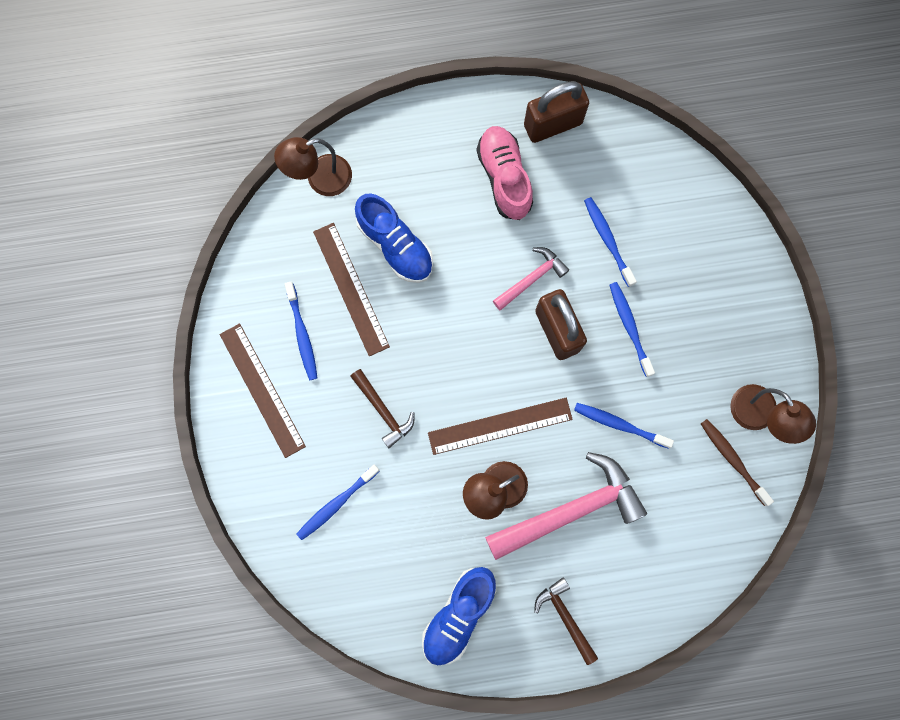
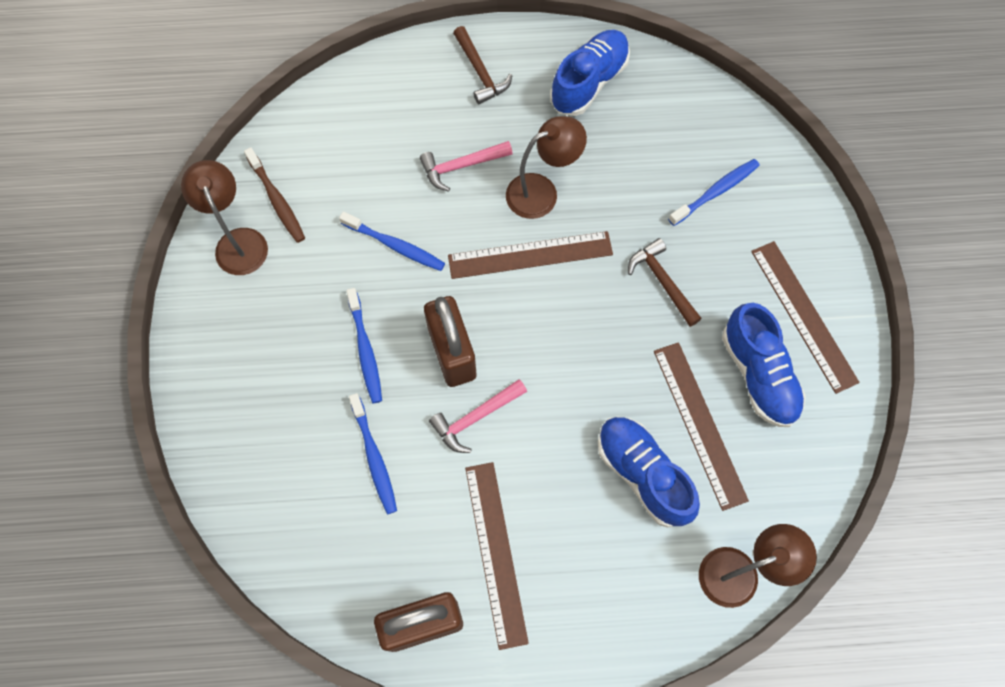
camera: 175 degrees left, 10 degrees down
blue toothbrush [285,282,317,380] -> blue shoe [722,303,806,427]
pink shoe [476,126,533,220] -> brown ruler [465,462,529,650]
pink hammer [485,452,647,560] -> pink hammer [420,141,513,192], size x0.53

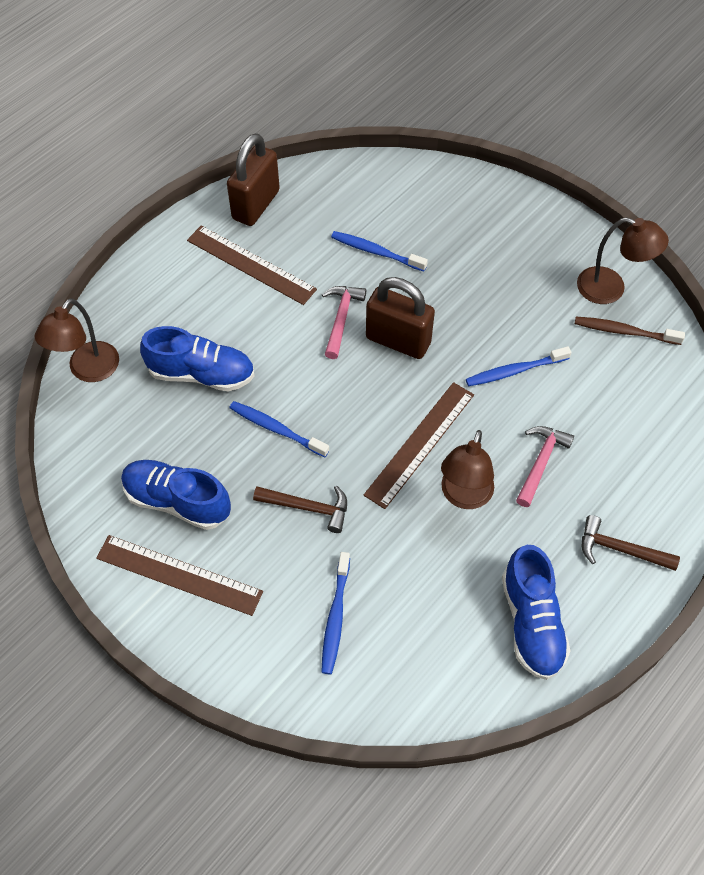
camera: 135 degrees right, 10 degrees down
blue toothbrush [347,288,382,403] -> blue toothbrush moved to [230,401,329,457]
brown ruler [654,342,749,511] -> none

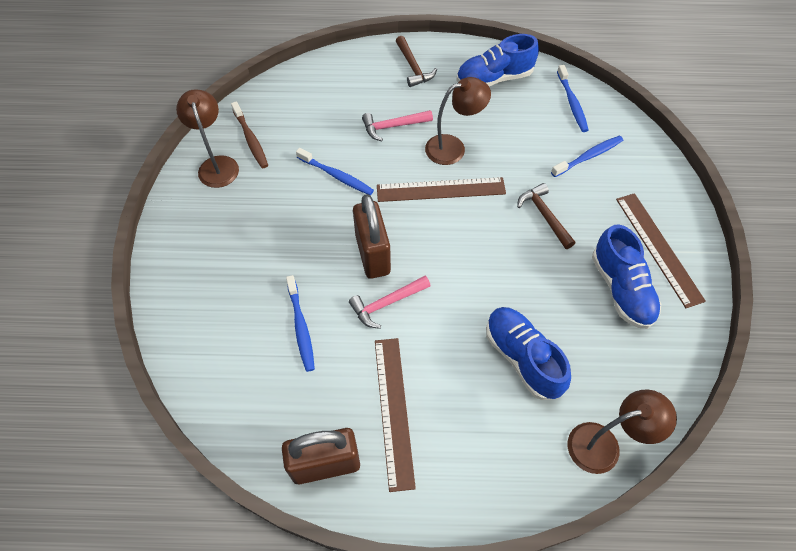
camera: 130 degrees left, 0 degrees up
blue toothbrush [230,401,329,457] -> blue toothbrush moved to [557,65,589,132]
blue shoe [502,545,570,680] -> blue shoe turned 150 degrees counterclockwise [456,34,539,86]

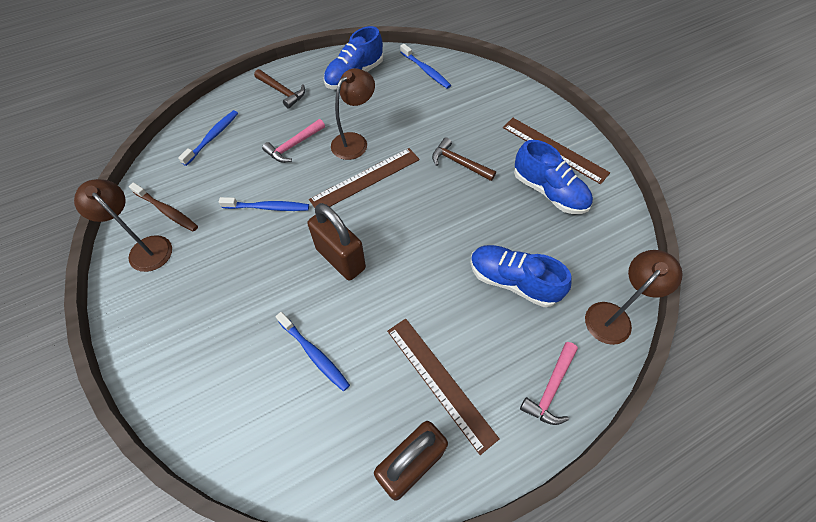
camera: 30 degrees left, 0 degrees up
pink hammer [349,276,431,329] -> pink hammer moved to [520,342,578,425]
blue toothbrush [551,136,623,177] -> blue toothbrush moved to [178,110,238,166]

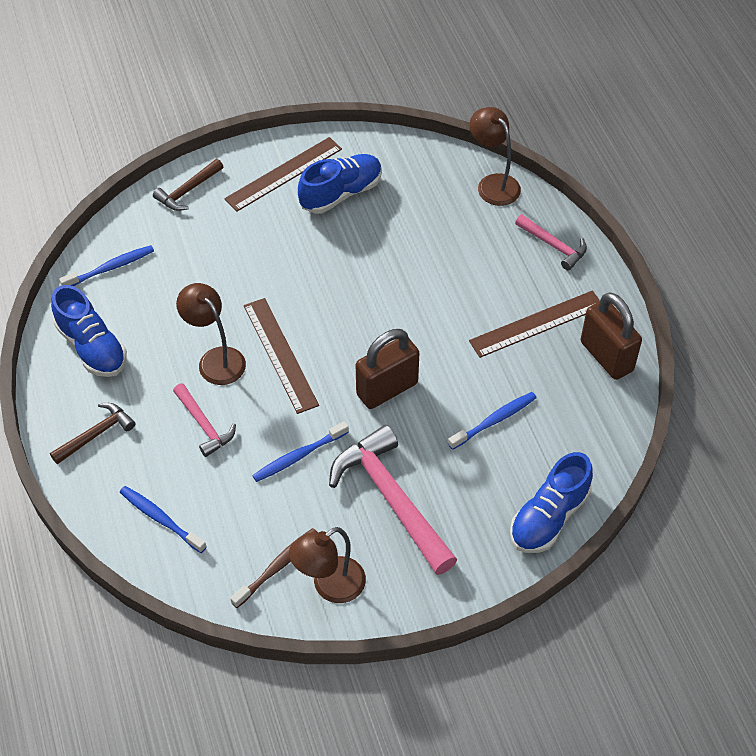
camera: 80 degrees left, 5 degrees down
blue toothbrush [219,197,309,211] -> blue toothbrush turned 135 degrees counterclockwise [252,421,349,482]
brown hammer [432,138,496,181] -> brown hammer moved to [153,159,224,211]
blue shoe [470,245,572,307] -> blue shoe moved to [510,452,593,553]
none -> pink hammer [329,425,457,575]

